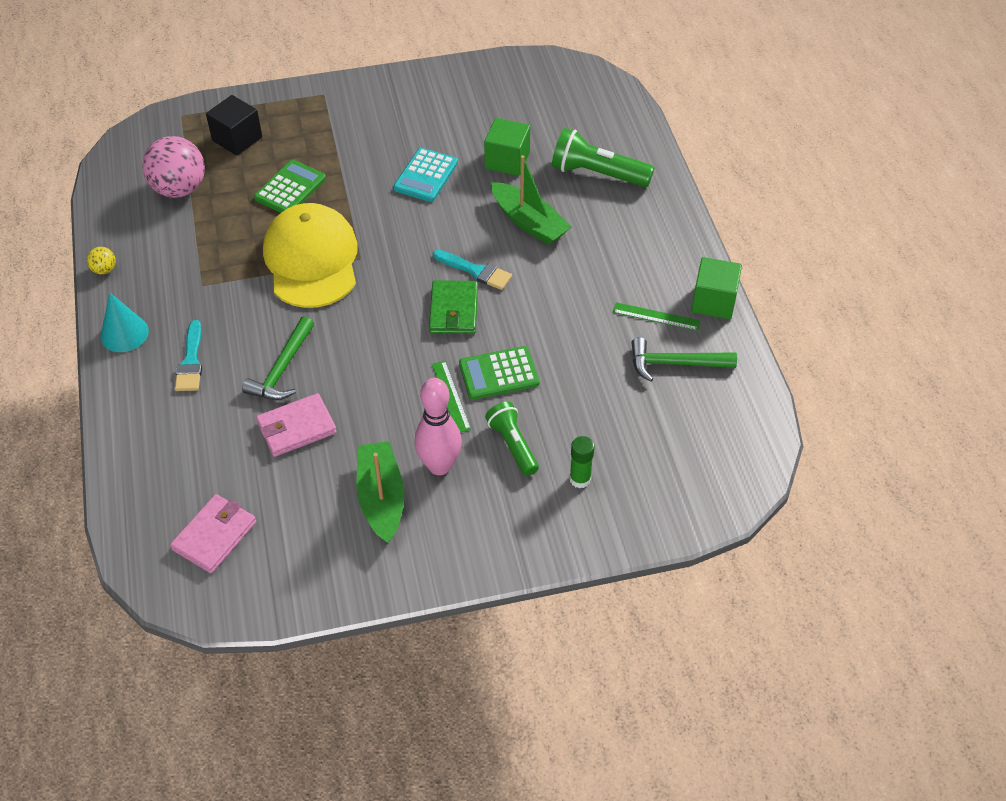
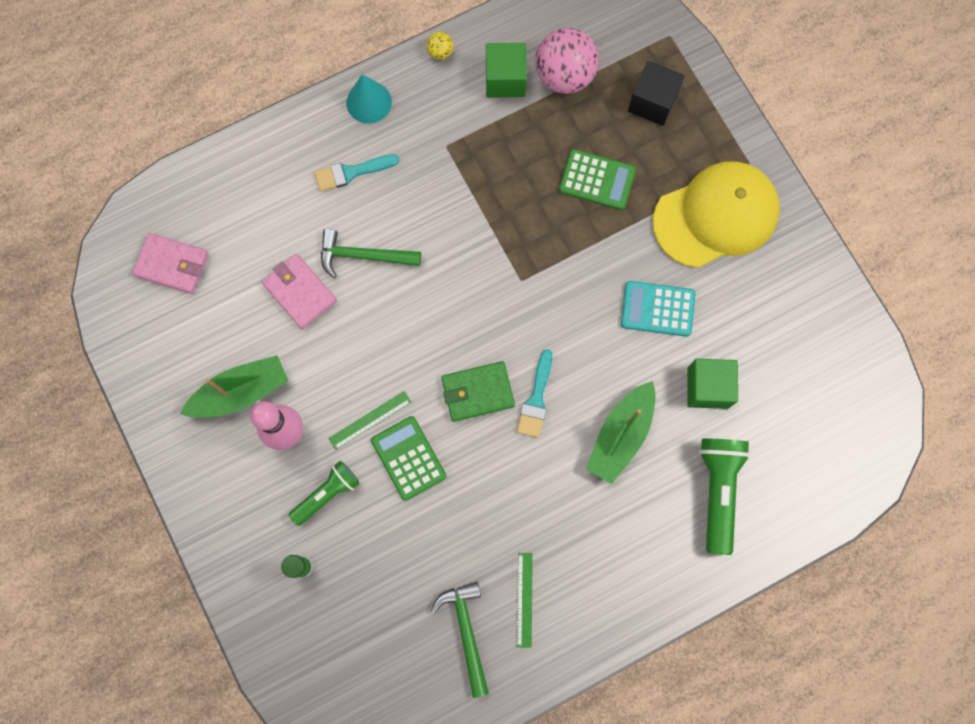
camera: 75 degrees right, 25 degrees up
yellow cap [263,203,358,308] -> yellow cap moved to [653,161,780,268]
green cube [691,257,742,319] -> green cube moved to [486,43,527,98]

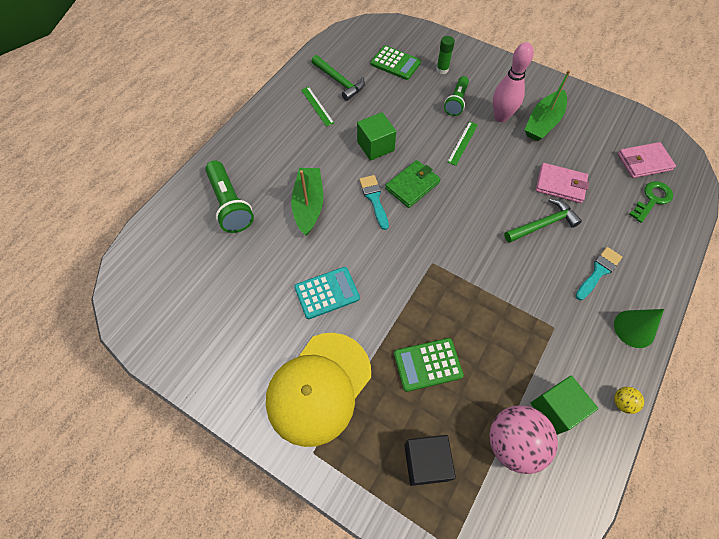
camera: 150 degrees right, 15 degrees down
turquoise cone [347,74,392,124] -> green cone [614,309,664,348]
green calculator [371,416,447,501] -> green calculator moved to [371,45,421,80]
green cube [688,359,738,409] -> green cube moved to [357,112,396,161]
none -> green key [629,181,673,223]

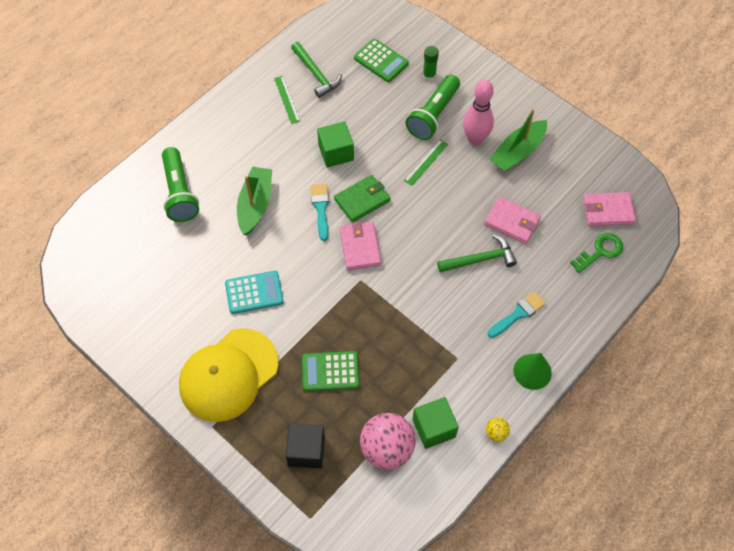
camera: 10 degrees right, 0 degrees up
green flashlight [444,76,469,116] -> green flashlight [405,75,460,140], size x1.53
none -> pink wallet [340,221,381,270]

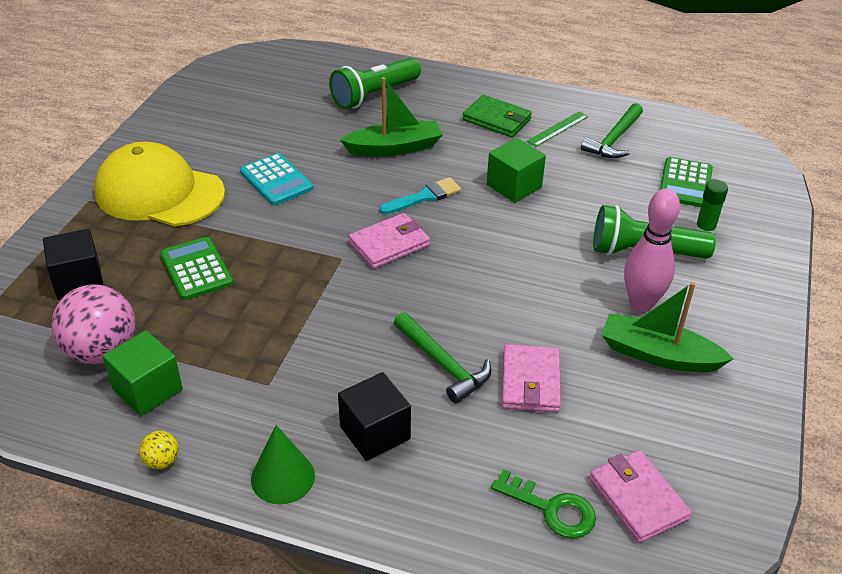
camera: 65 degrees right, 20 degrees down
green wallet [334,175,390,222] -> green wallet moved to [462,95,532,137]
green ruler [404,140,448,186] -> none
turquoise brush [488,291,546,338] -> black cube [338,372,411,461]

